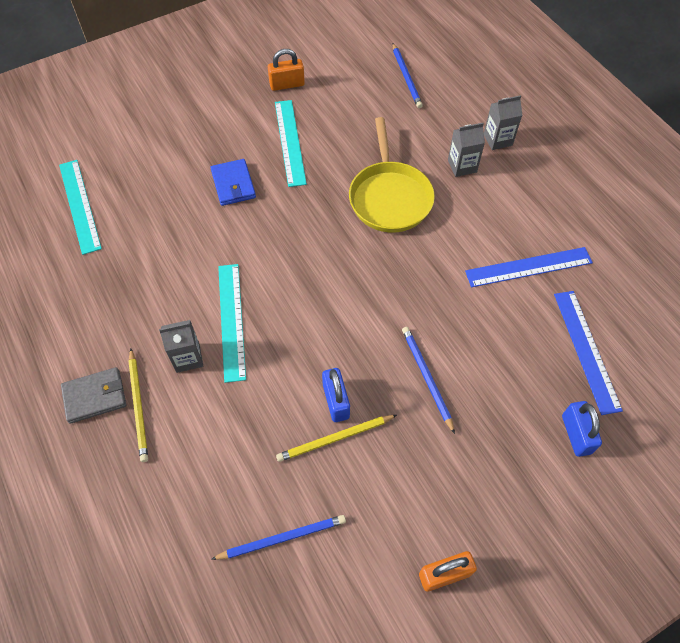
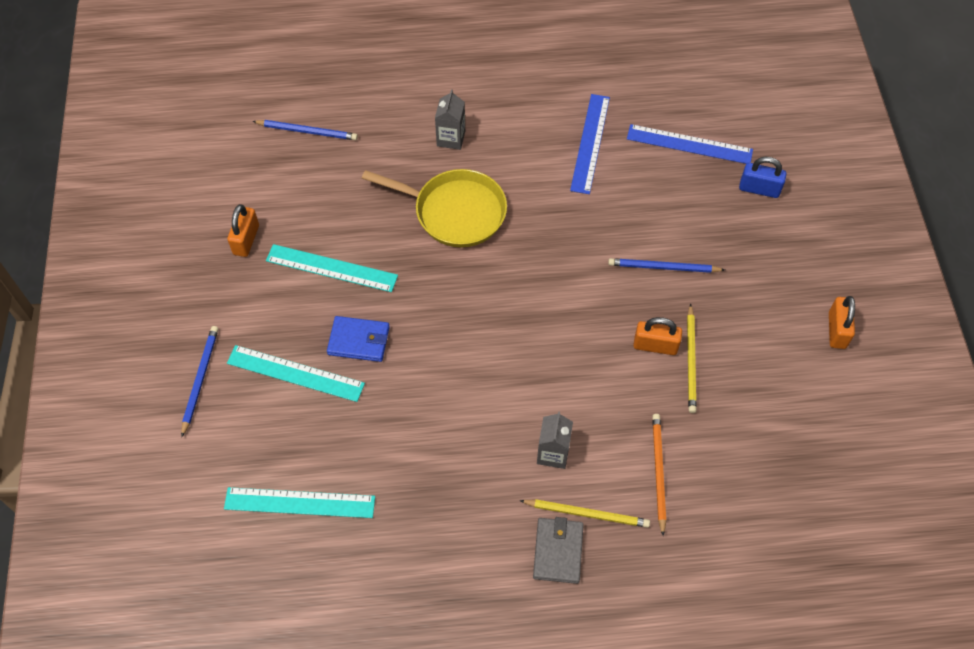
camera: 65 degrees left, 0 degrees up
blue pencil [211,515,346,560] -> blue pencil moved to [181,326,218,437]
turquoise ruler [218,264,246,383] -> turquoise ruler moved to [227,345,365,402]
blue padlock [322,368,350,422] -> orange padlock [634,317,682,355]
grey carton [484,95,522,150] -> none
none -> orange pencil [652,414,666,536]

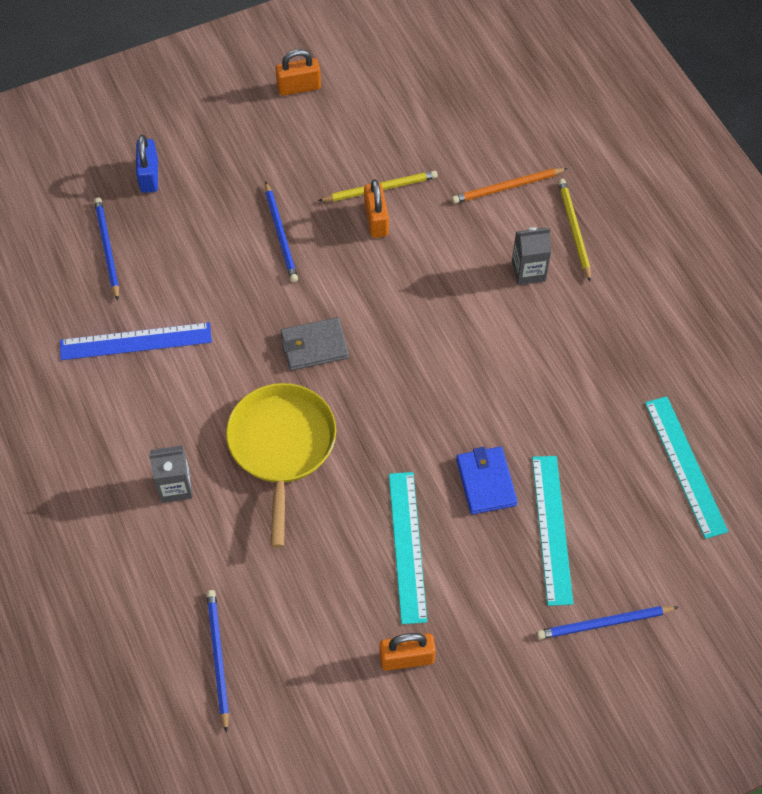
camera: 110 degrees left, 0 degrees up
grey wallet [533,517,584,584] -> grey wallet moved to [280,317,349,371]
blue ruler [627,124,753,164] -> blue pencil [94,197,119,300]

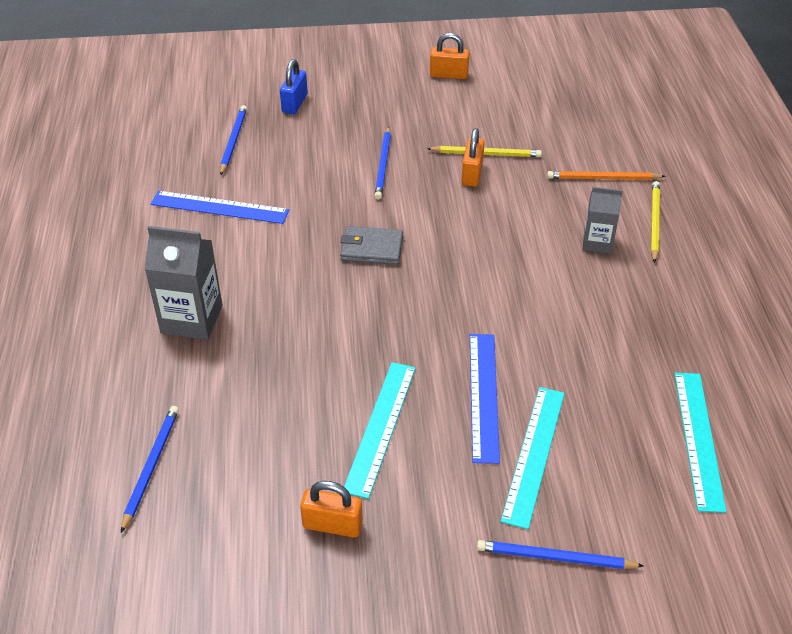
camera: 20 degrees right, 15 degrees down
grey carton [149,445,193,503] -> grey carton [145,226,223,340], size x1.61
yellow pan [226,383,336,548] -> none
blue wallet [456,447,518,514] -> blue ruler [470,334,500,464]

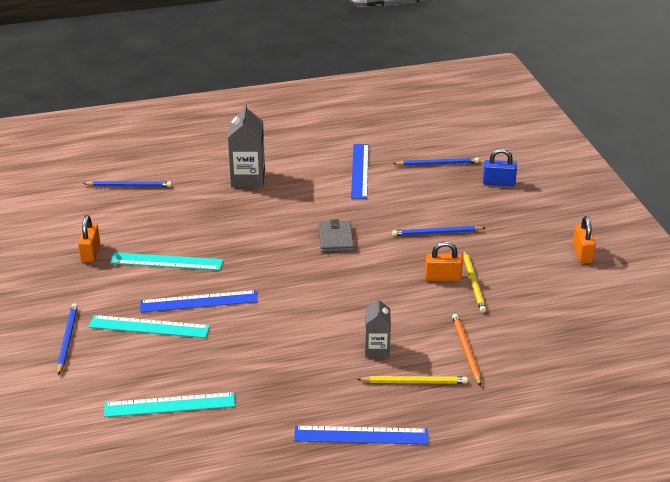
camera: 80 degrees right, 10 degrees down
none -> blue ruler [294,426,428,444]

